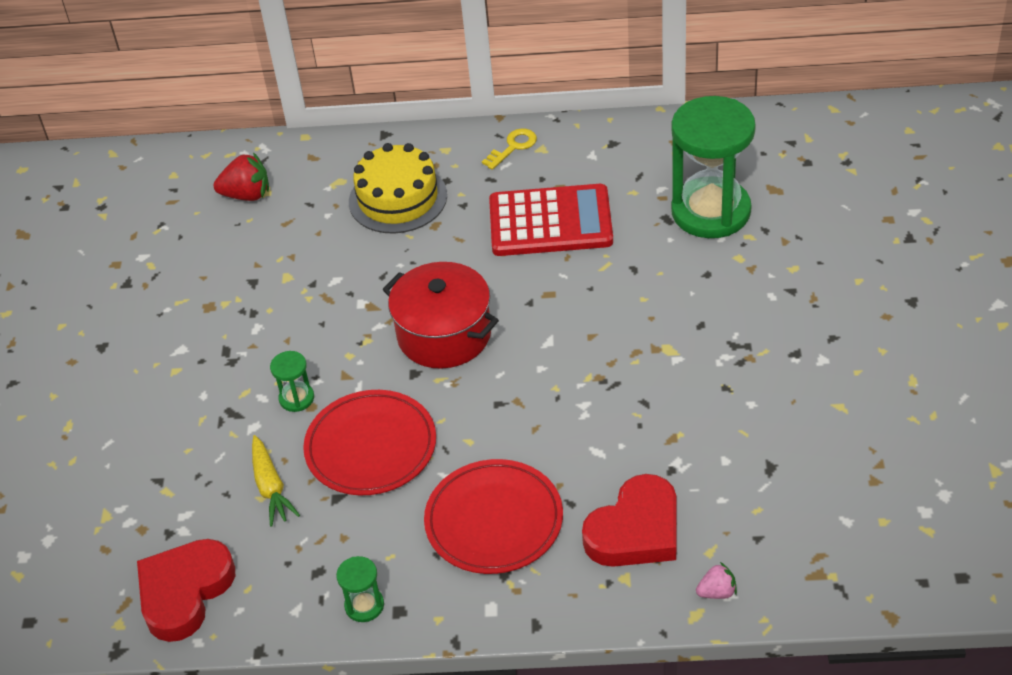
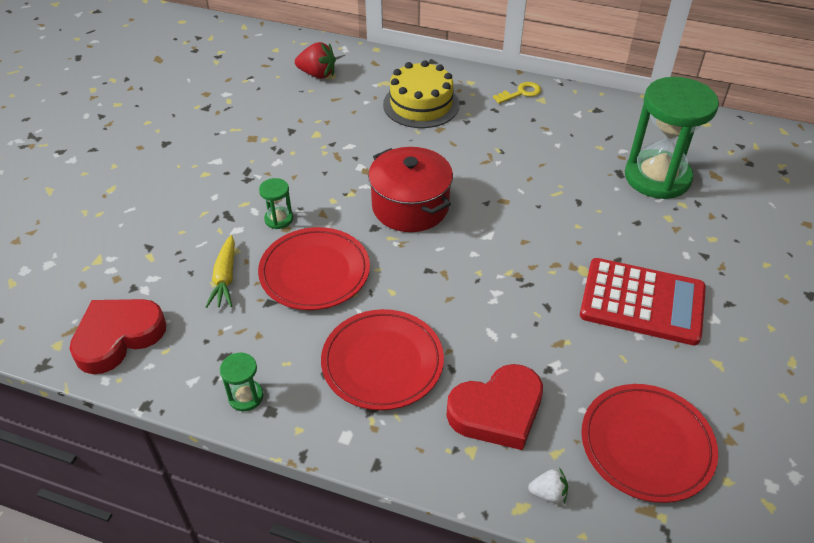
camera: 15 degrees right, 0 degrees up
red calculator [489,184,613,256] -> red calculator moved to [580,258,706,345]
pink strawberry [696,562,737,599] -> white strawberry [528,468,568,503]
none -> red plate [581,384,718,503]

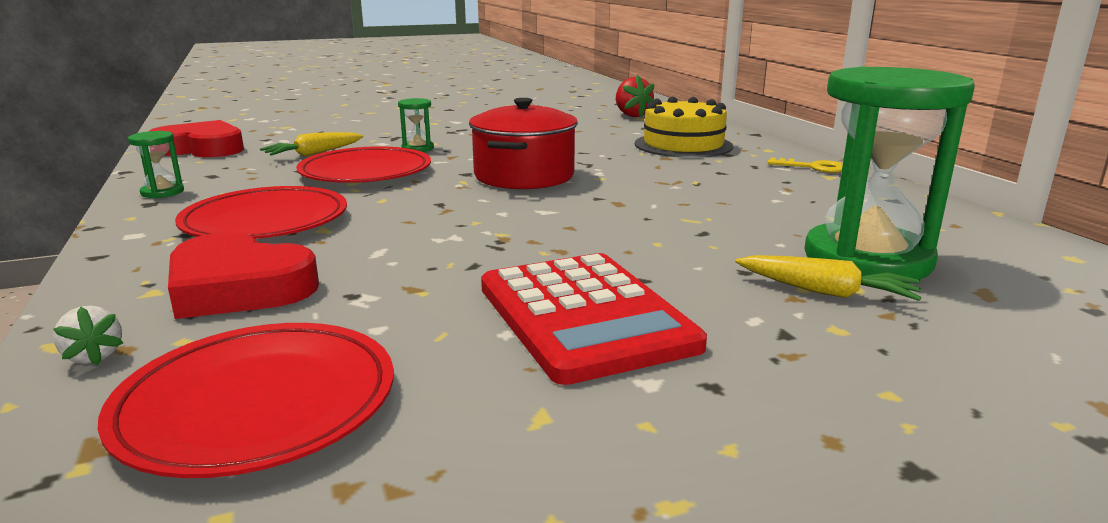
camera: 50 degrees right, 25 degrees down
none -> yellow carrot [736,255,921,301]

